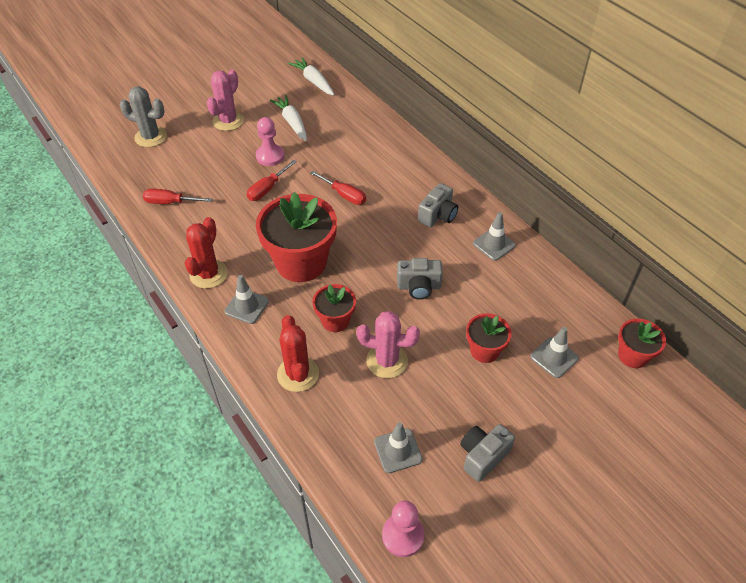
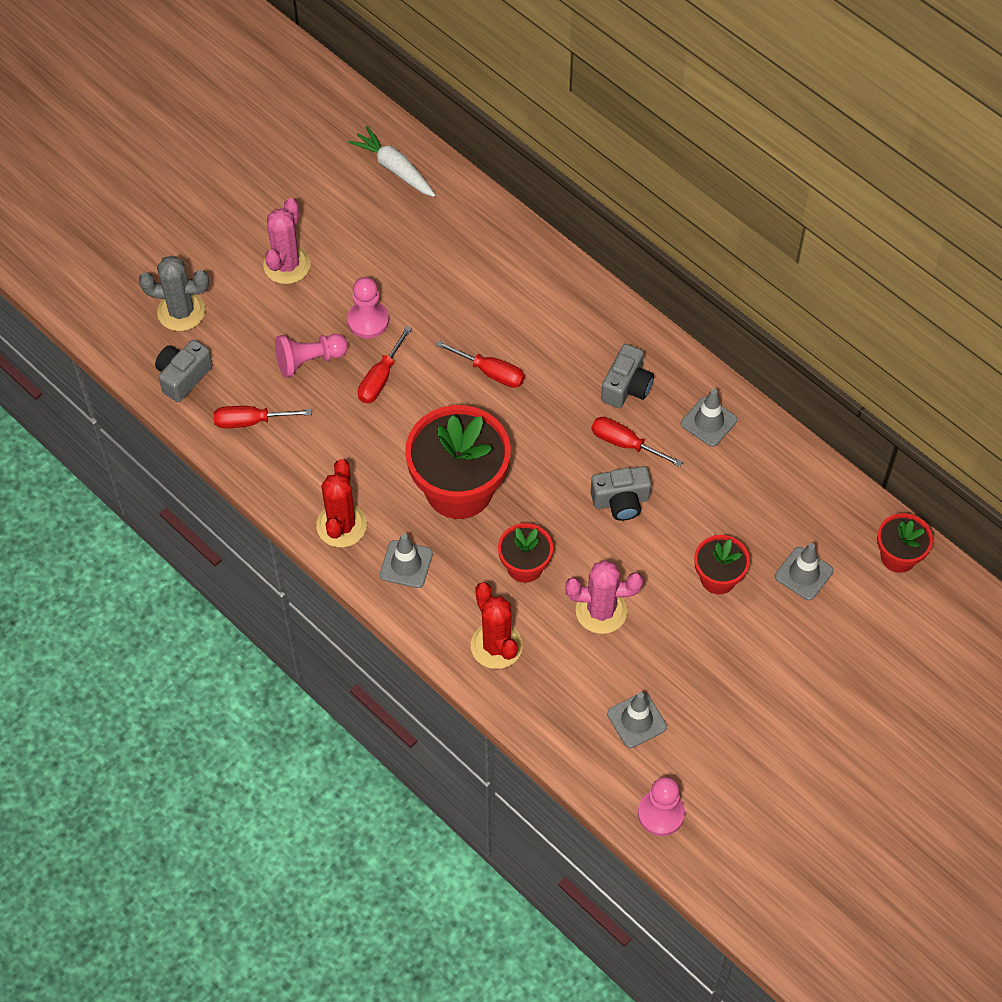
camera: 10 degrees left, 10 degrees up
white carrot [270,95,307,141] -> none
grey camera [460,424,515,482] -> grey camera moved to [155,340,213,402]
none -> pink pawn [275,334,348,378]
none -> red screwdriver [591,417,683,467]

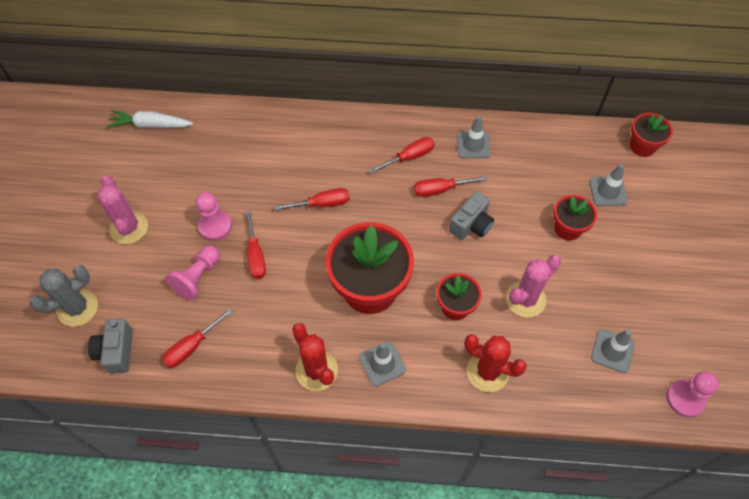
camera: 40 degrees left, 0 degrees up
grey camera [601,344,654,408] -> red screwdriver [370,137,435,173]

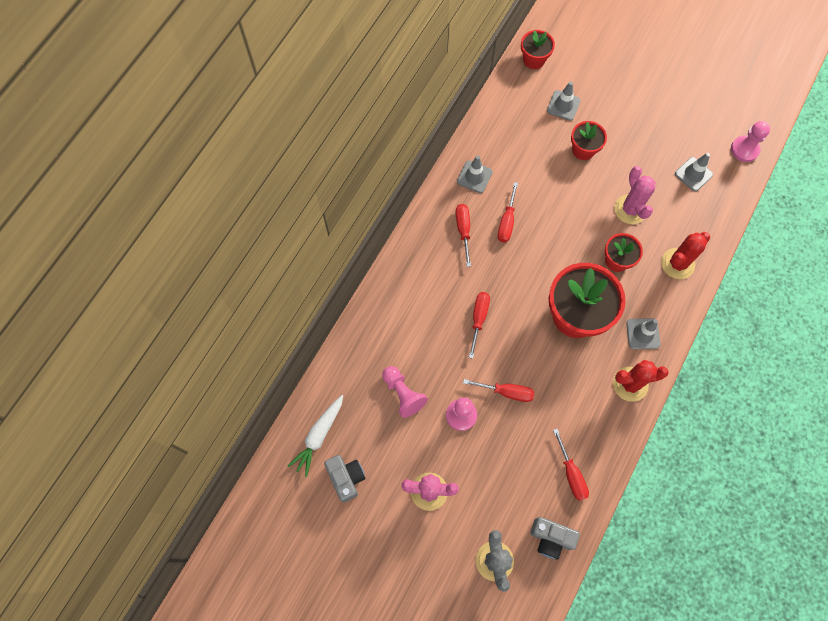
camera: 65 degrees left, 10 degrees up
pink pawn [166,246,220,301] -> pink pawn moved to [382,366,428,418]
grey camera [449,191,494,240] -> grey camera moved to [324,455,365,502]

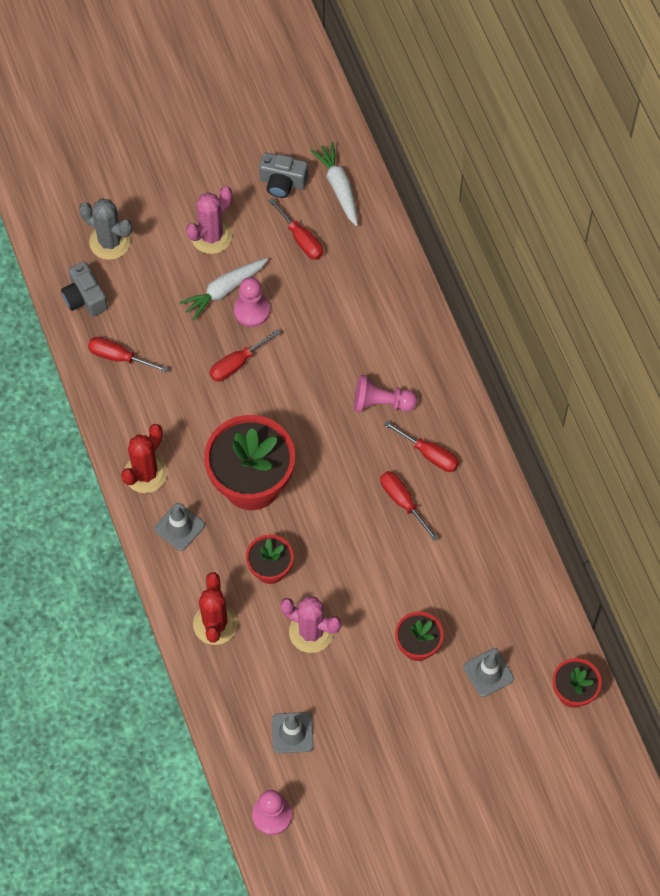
camera: 130 degrees right, 5 degrees down
pink pawn [382,366,428,418] -> pink pawn moved to [354,375,417,412]
grey traffic cone [457,155,493,193] -> none
red screwdriver [469,292,490,359] -> red screwdriver moved to [268,197,323,260]
grey camera [530,517,580,560] -> grey camera turned 90 degrees counterclockwise [61,262,108,317]
none -> white carrot [179,258,268,321]

